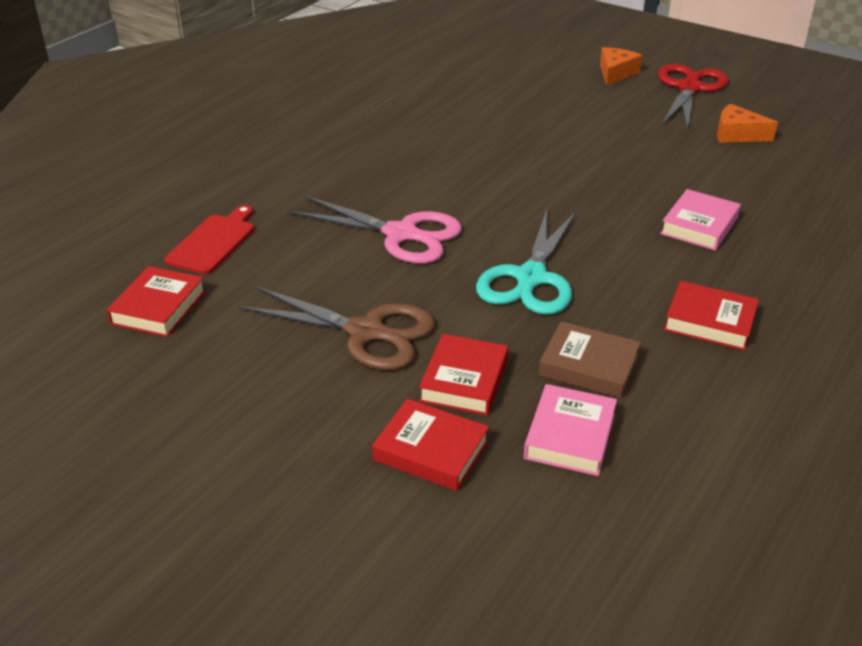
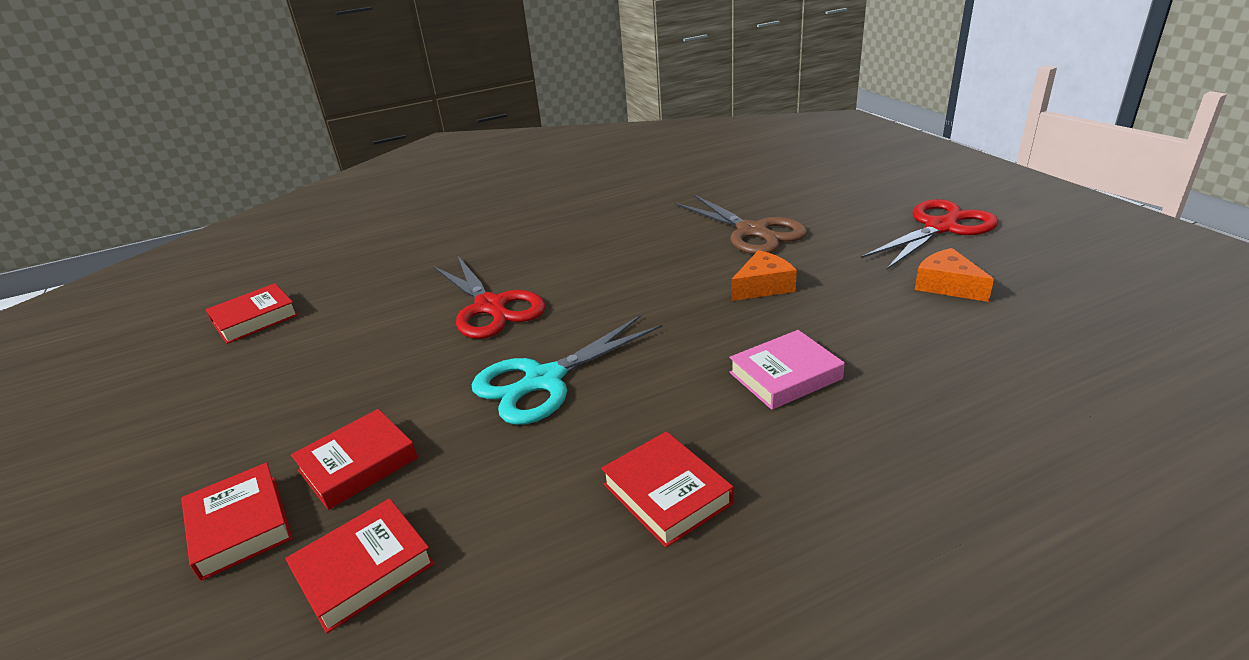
camera: 35 degrees right, 5 degrees down
red cutting board [165,205,254,274] -> none
brown scissors [238,286,435,370] -> brown scissors moved to [675,194,808,254]
pink scissors [289,195,462,264] -> red scissors [433,256,546,339]
pink book [524,384,617,476] -> red book [285,498,435,633]
brown book [539,321,641,398] -> none
orange cheese [600,47,642,86] -> orange cheese moved to [731,250,797,301]

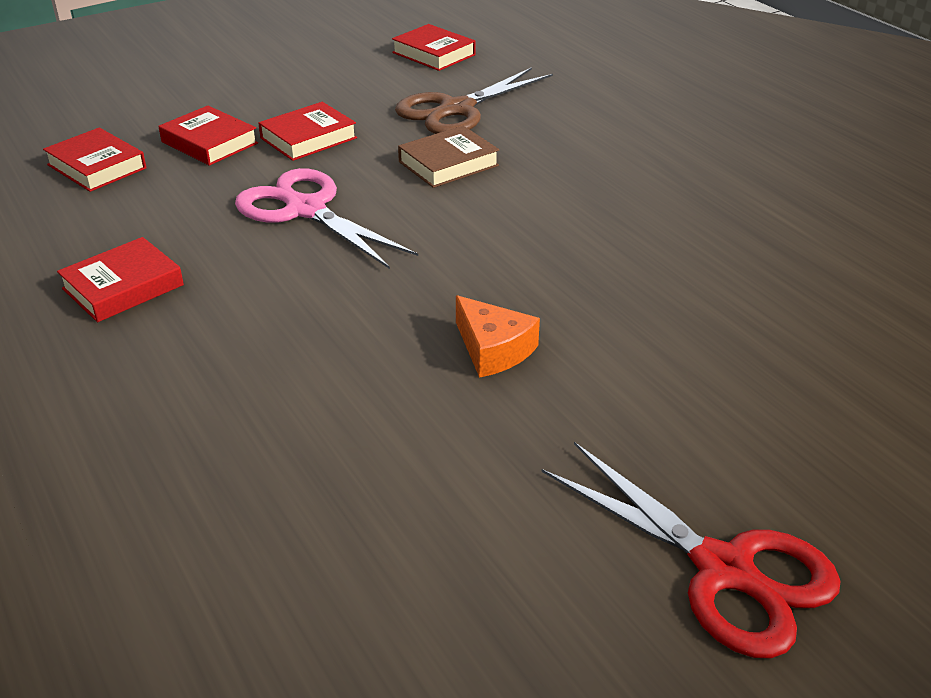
camera: 80 degrees right, 5 degrees up
red book [181,462,293,581] -> red book moved to [258,102,357,161]
red scissors [433,256,546,339] -> brown book [398,126,499,188]
turquoise scissors [472,315,662,425] -> pink scissors [235,168,418,269]
brown scissors [675,194,808,254] -> brown scissors moved to [395,67,553,134]
pink book [729,330,845,410] -> none
orange cheese [915,248,994,302] -> none

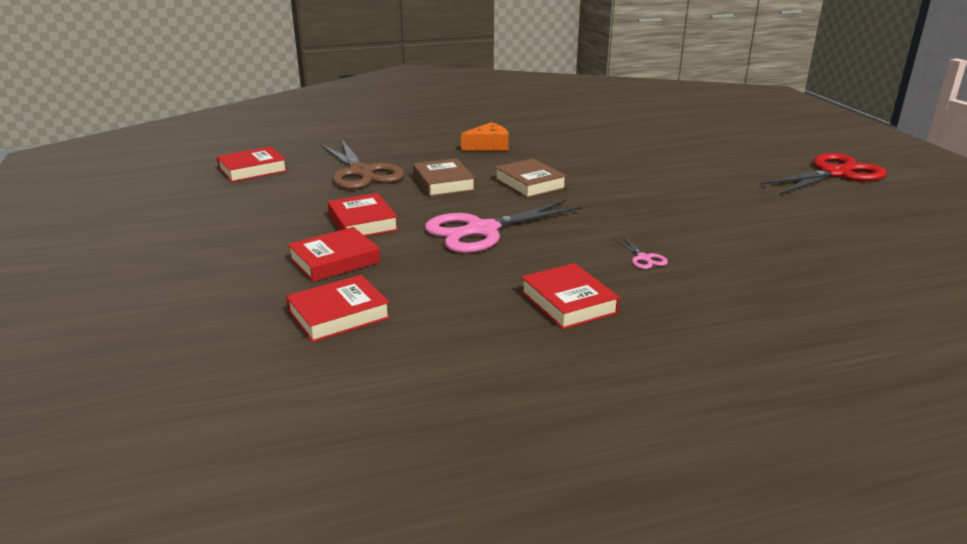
camera: 75 degrees left, 10 degrees down
orange cheese [456,295,540,378] -> orange cheese moved to [461,122,509,151]
none -> brown book [495,158,567,198]
none -> pink scissors [614,236,668,269]

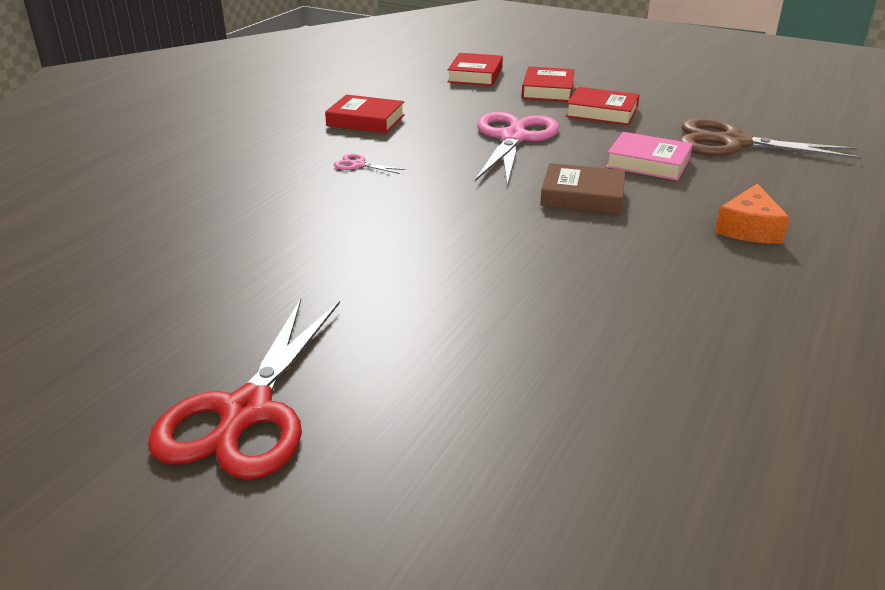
camera: 135 degrees right, 5 degrees up
red book [217,146,287,182] -> none
brown book [413,158,475,197] -> pink book [606,132,693,181]

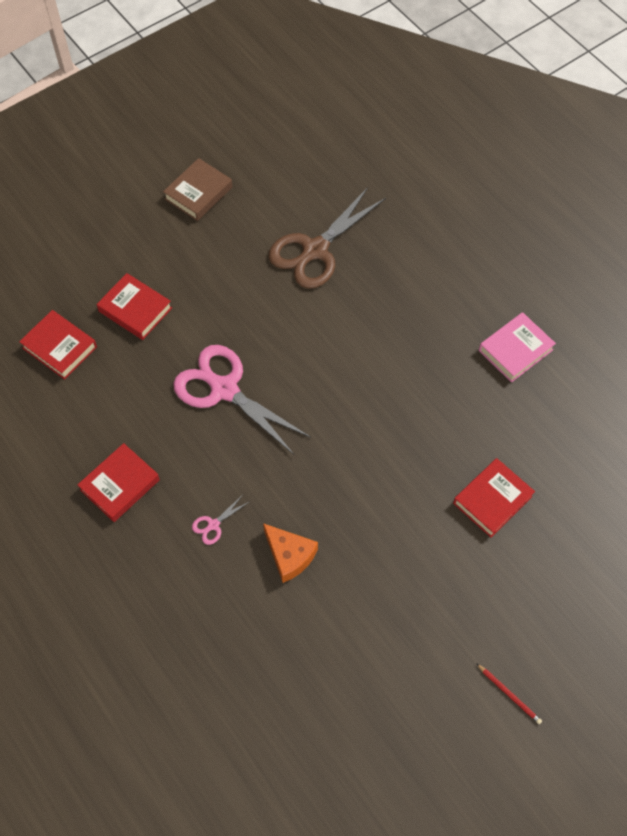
camera: 65 degrees left, 30 degrees up
red scissors [148,299,340,480] -> red pencil [476,663,542,724]
brown book [540,163,626,214] -> brown book moved to [163,158,232,221]
red book [566,87,640,125] -> red book moved to [453,458,535,537]
pink book [606,132,693,181] -> pink book moved to [479,312,556,382]
orange cheese [715,183,790,244] -> orange cheese moved to [263,523,318,583]

